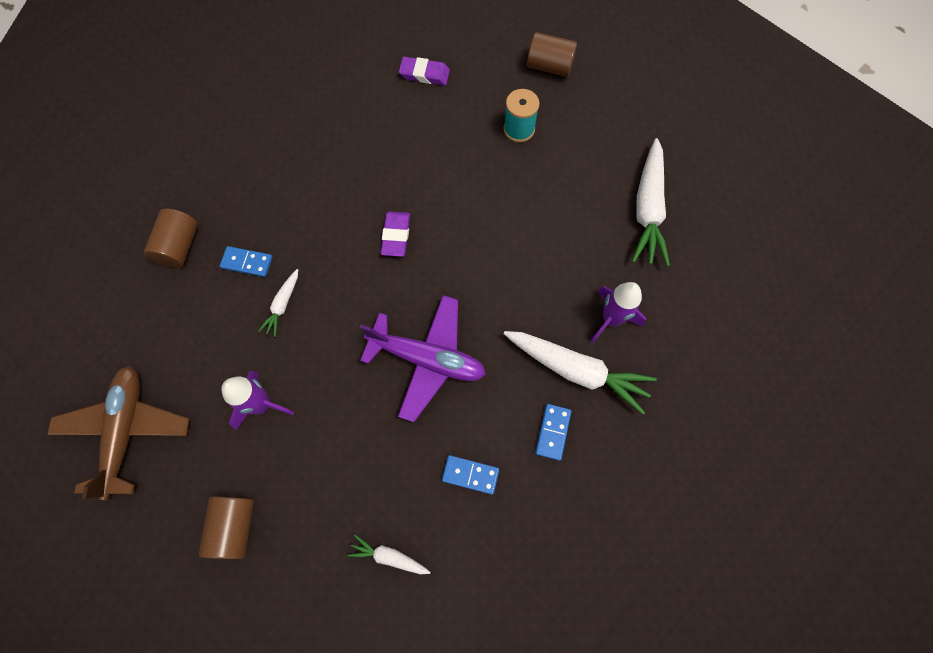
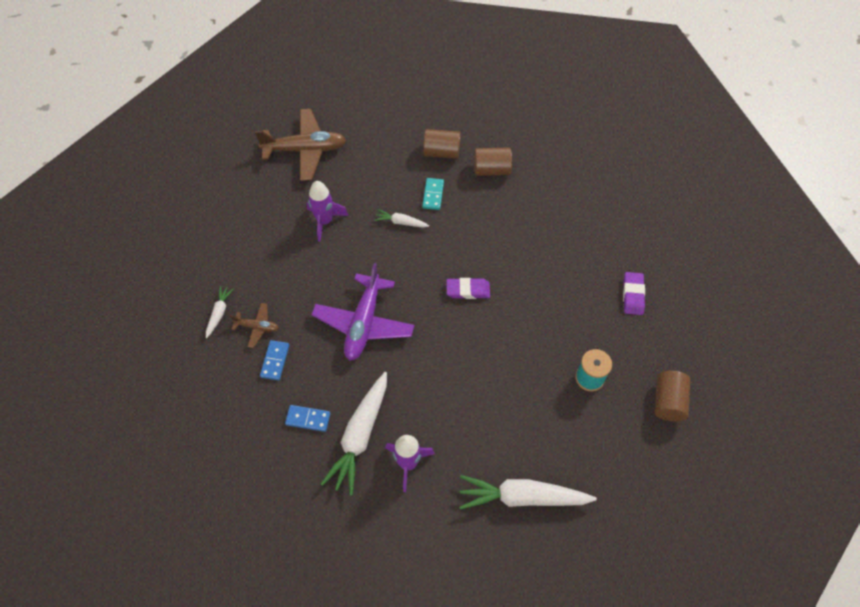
camera: 85 degrees right, 10 degrees down
brown cylinder [199,496,254,559] -> brown cylinder moved to [474,147,512,176]
blue domino [220,246,273,277] -> turquoise domino [422,178,444,210]
none -> brown plane [230,303,279,348]

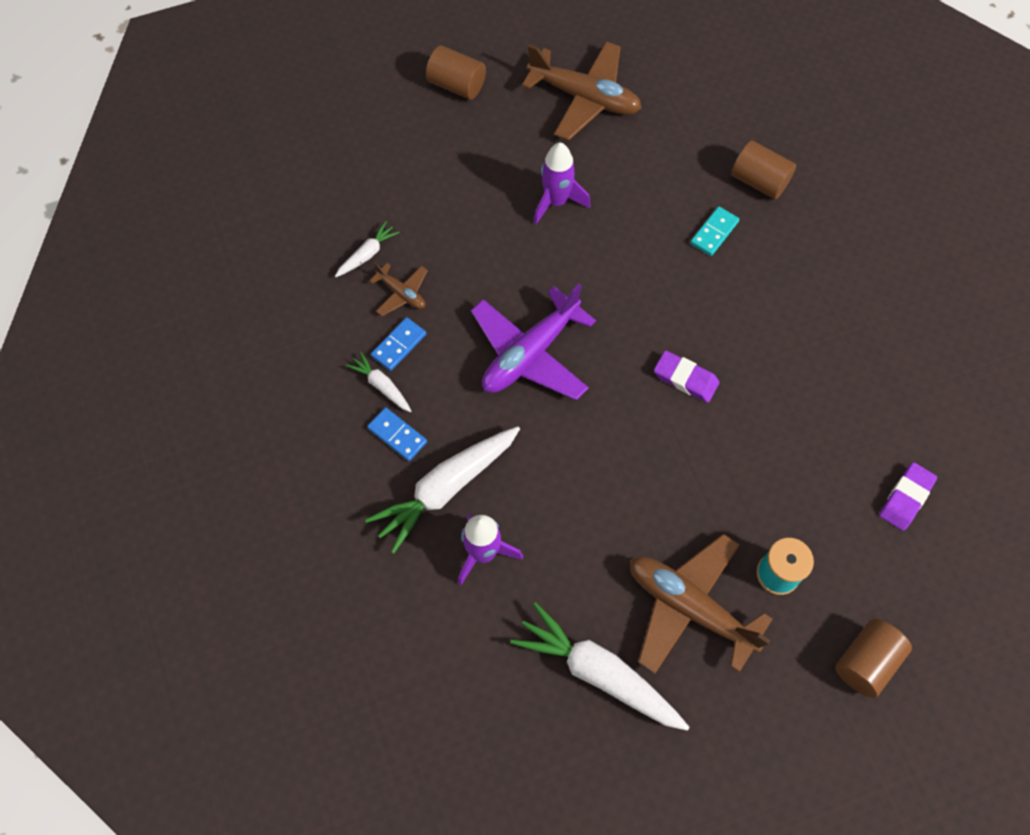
camera: 30 degrees right, 5 degrees up
white carrot [374,209,429,227] -> white carrot moved to [346,352,411,412]
brown cylinder [474,147,512,176] -> brown cylinder moved to [426,45,486,100]
none -> brown plane [630,534,773,674]

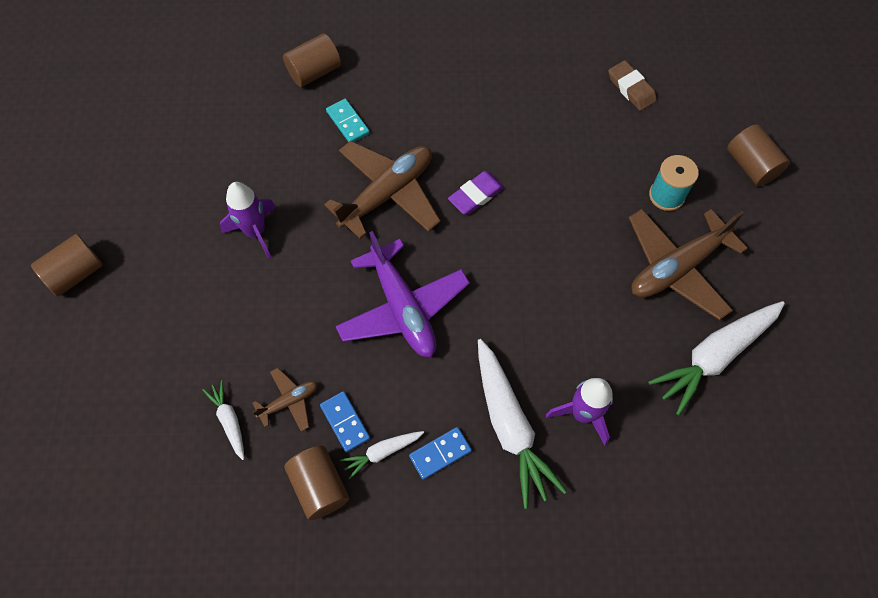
camera: 70 degrees left, 0 degrees up
brown plane [522,41,641,141] -> brown plane moved to [324,141,441,239]
purple eraser [879,462,937,531] -> brown eraser [608,60,657,111]
none -> brown cylinder [284,446,349,520]

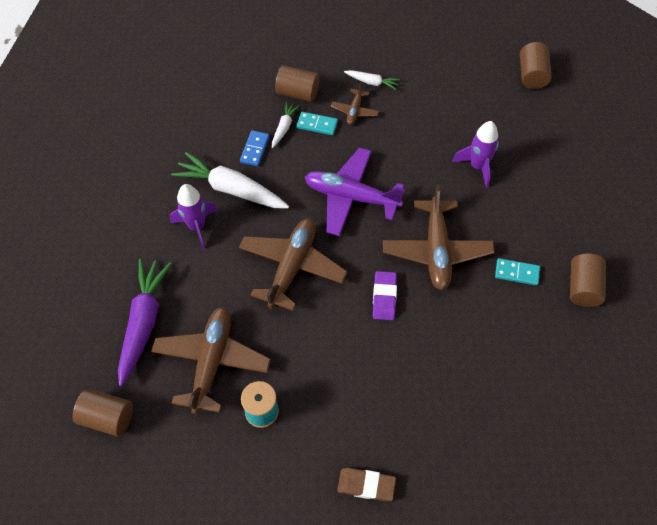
camera: 135 degrees right, 5 degrees down
blue domino [320,391,370,452] -> turquoise domino [297,112,338,135]
white carrot [648,301,785,416] -> purple carrot [118,259,172,386]
brown cylinder [727,124,790,186] -> brown cylinder moved to [73,388,133,437]
none -> brown plane [239,218,347,311]

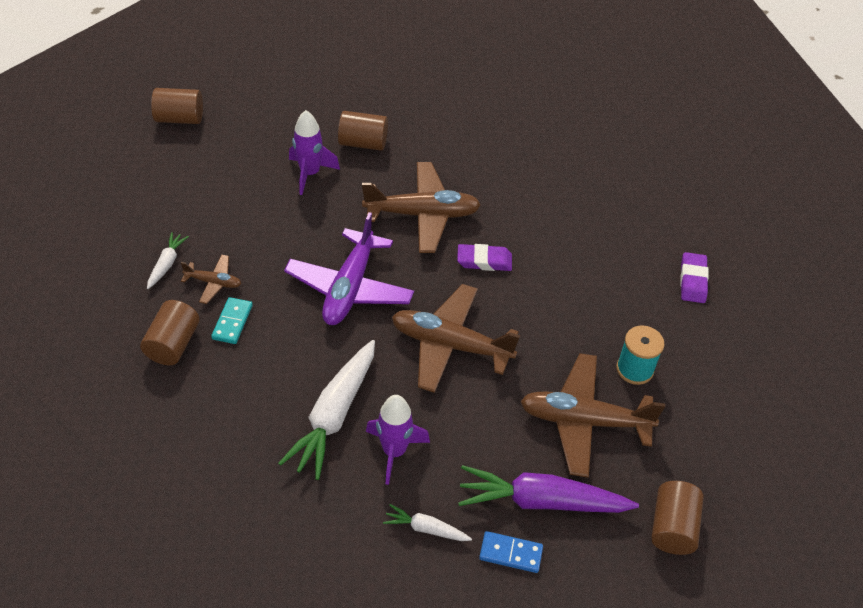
camera: 95 degrees left, 10 degrees down
blue domino [240,130,269,166] -> blue domino moved to [479,531,543,573]
white carrot [272,102,300,148] -> white carrot moved to [383,504,472,541]
brown eraser [337,468,396,501] -> purple eraser [680,252,709,303]
turquoise domino [495,258,540,286] -> none
brown cylinder [570,254,606,307] -> brown cylinder moved to [338,111,388,151]

